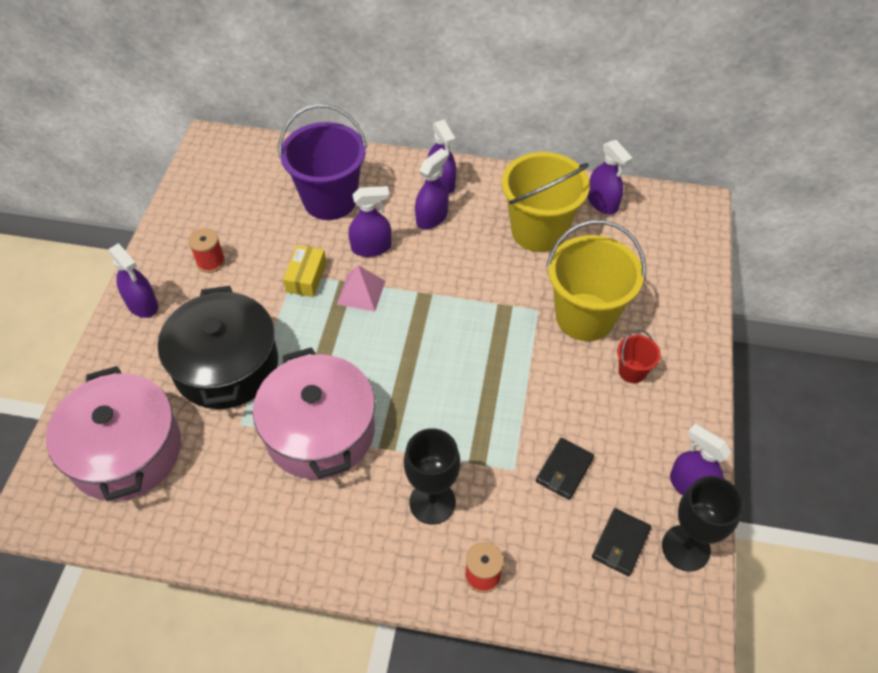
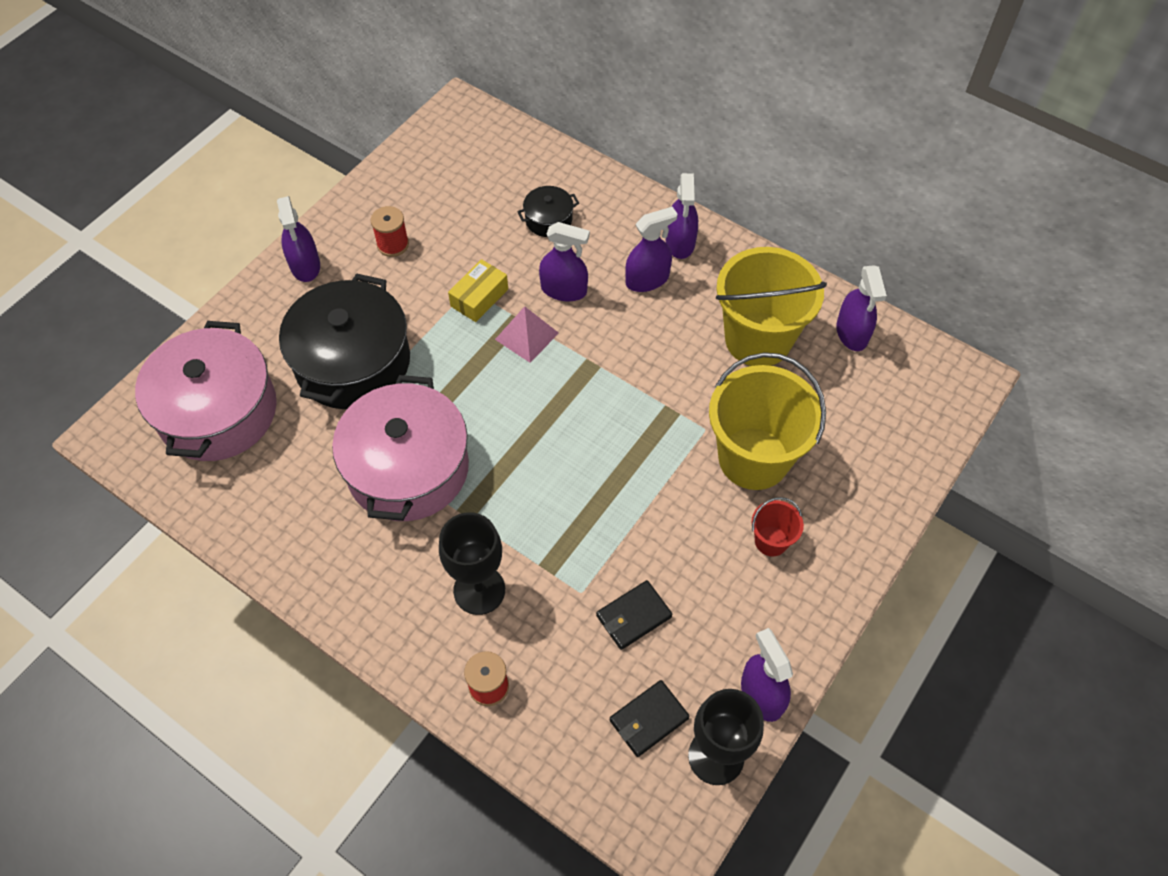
camera: 25 degrees right, 5 degrees up
purple bucket [278,104,367,220] -> black pot [517,186,579,237]

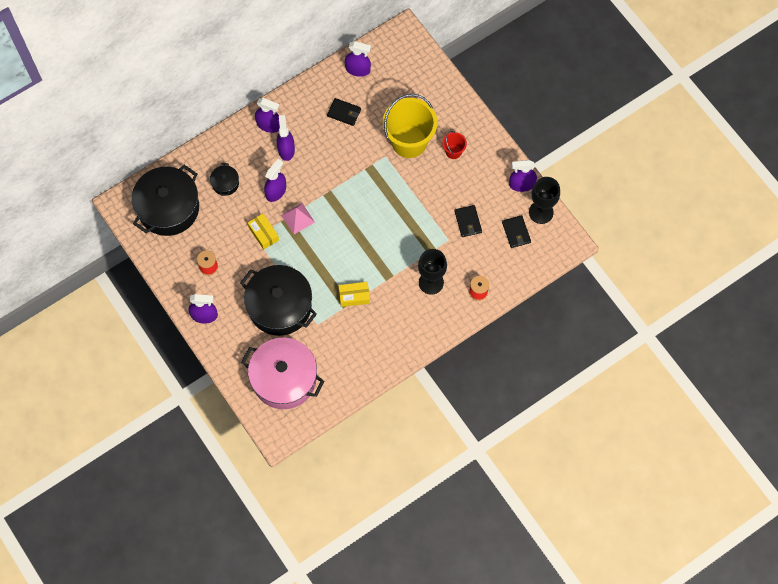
camera: 70 degrees left, 10 degrees up
pink pot [332,375,469,521] -> yellow box [338,282,370,307]
yellow bucket [716,247,827,366] -> black wallet [327,98,361,126]
none -> black pot [132,165,199,236]

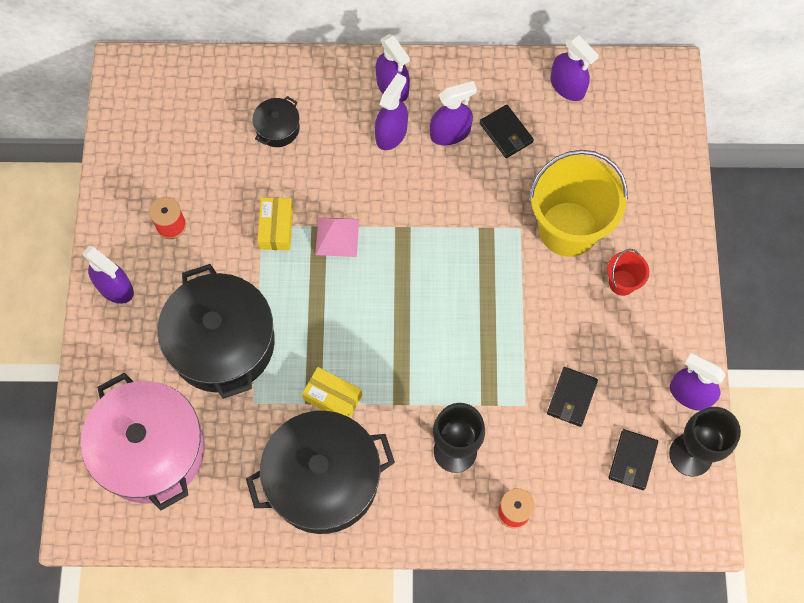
camera: 35 degrees right, 0 degrees up
black pot [132,165,199,236] -> black pot moved to [246,411,395,534]
purple spray bottle [264,159,286,202] -> purple spray bottle moved to [430,81,477,145]

